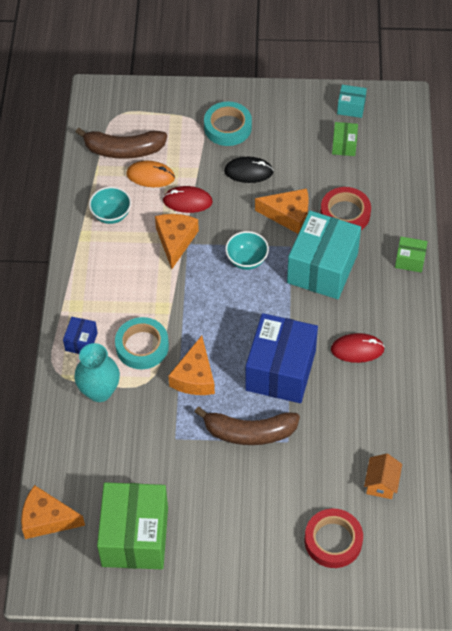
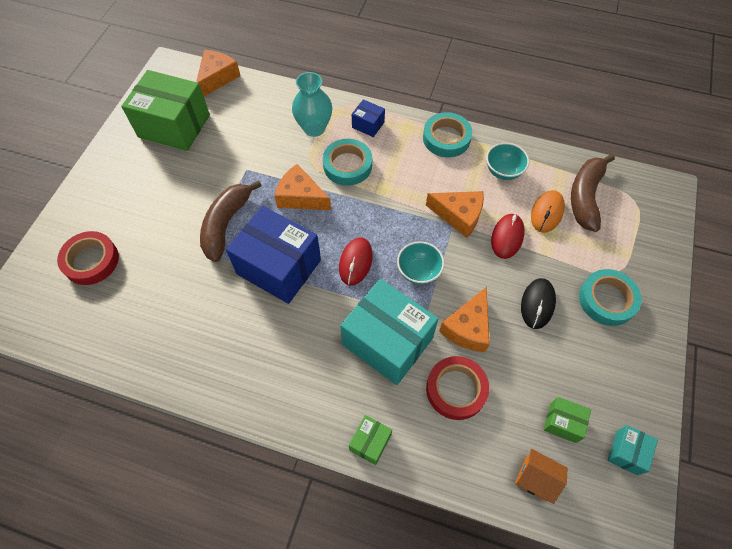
camera: 105 degrees right, 5 degrees up
red mouse [331,333,385,363] -> red mouse moved to [339,237,373,285]
orange house [364,454,402,499] -> orange house moved to [515,449,567,504]
none -> turquoise tape [423,112,472,157]

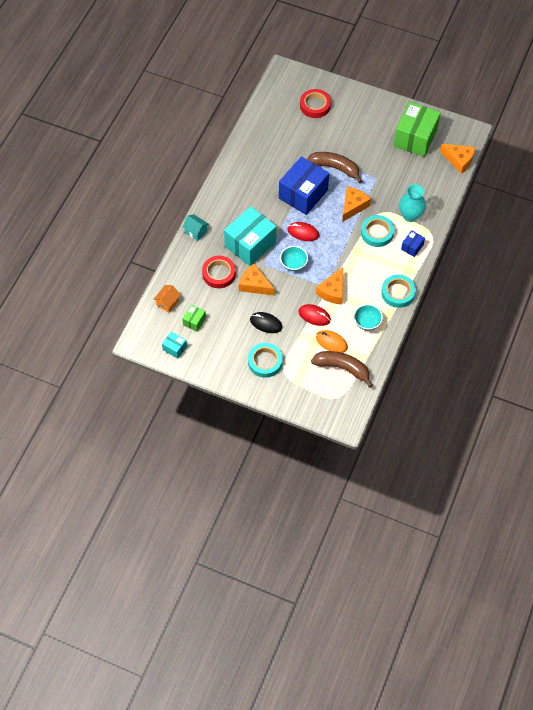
camera: 95 degrees right, 0 degrees up
green box [349,415,392,465] -> turquoise house [182,215,209,241]

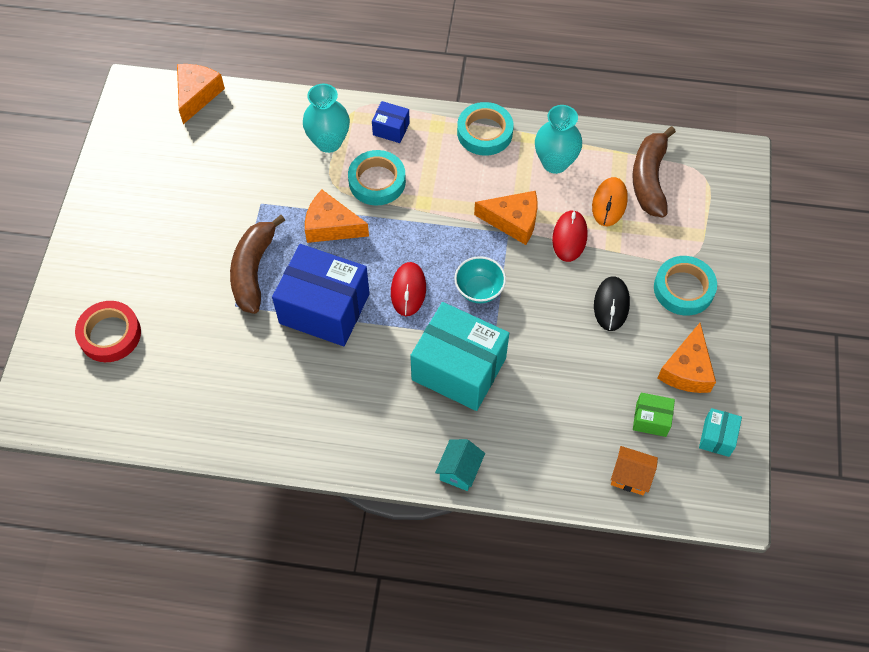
camera: 105 degrees left, 0 degrees up
red tape [202,256,236,288] -> none
orange cheese [239,264,274,295] -> orange cheese moved to [657,323,716,393]
turquoise bowl [354,304,383,331] -> turquoise vase [535,105,582,174]
green box [394,102,441,157] -> none

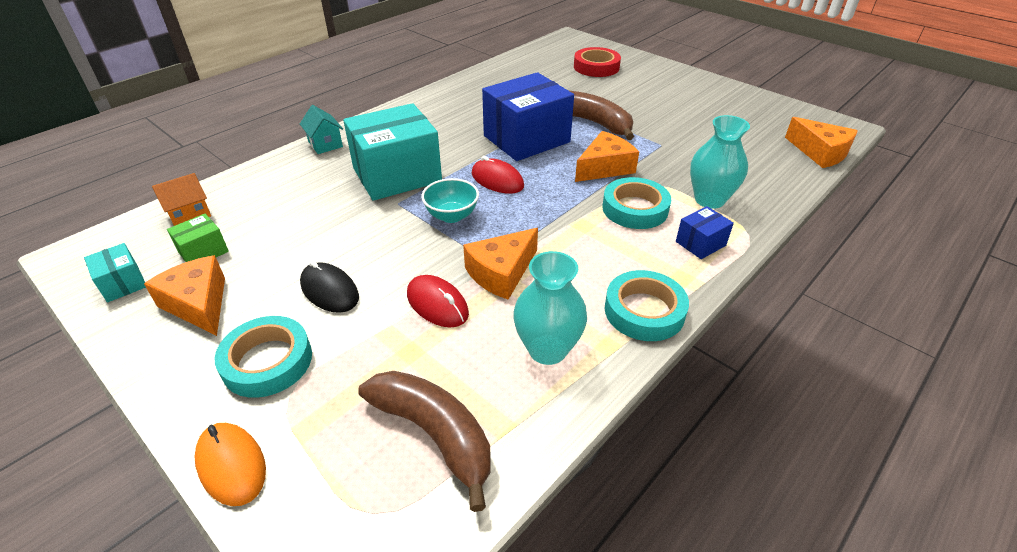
camera: 125 degrees right, 20 degrees down
orange mouse [592,177,628,226] -> orange mouse moved to [194,423,266,506]

